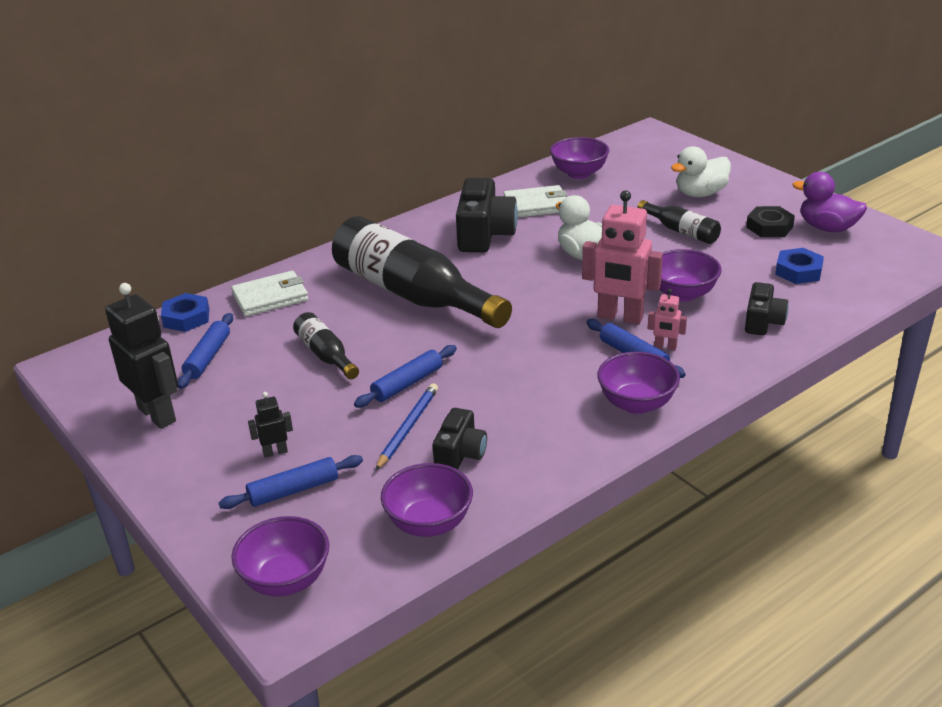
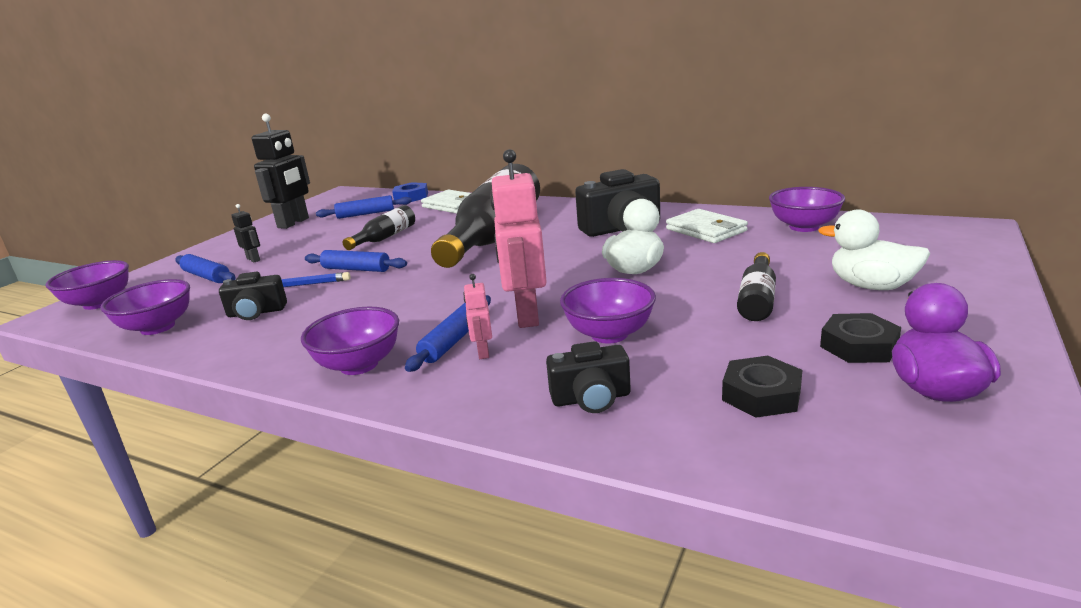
camera: 65 degrees right, 10 degrees down
blue nut [775,248,824,284] -> black nut [722,356,802,418]

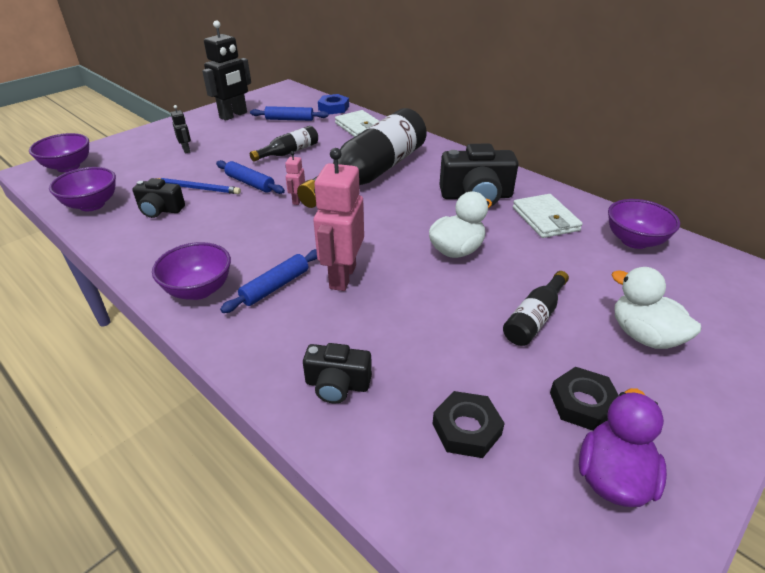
camera: 15 degrees right, 15 degrees up
blue rolling pin [175,254,236,283] -> none
pink robot [463,274,492,359] -> pink robot moved to [285,151,305,205]
purple bowl [560,278,656,344] -> none

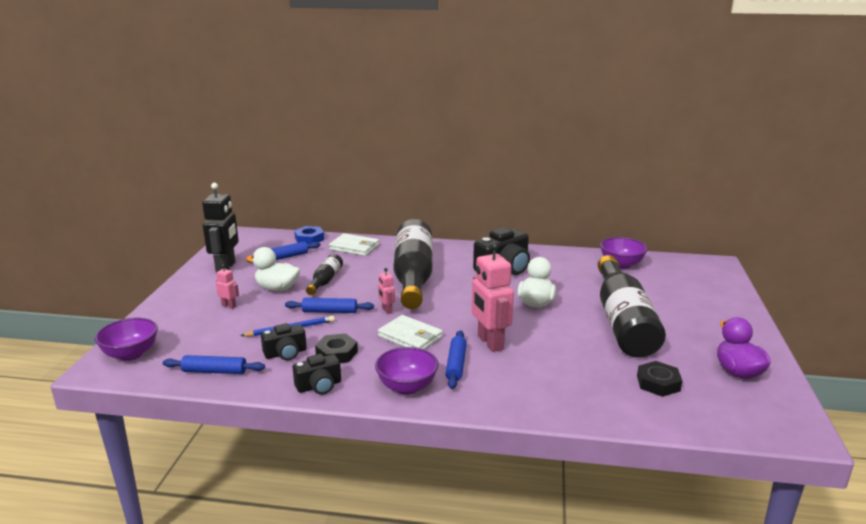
camera: 35 degrees left, 15 degrees down
purple bowl [49,167,116,211] -> blue rolling pin [163,355,265,374]
black robot [171,105,191,153] -> pink robot [216,264,239,309]
black camera [303,343,372,404] -> black camera moved to [293,354,341,395]
black bottle [503,271,569,346] -> black bottle [598,255,666,358], size x2.18
white wallet [513,194,583,238] -> white wallet moved to [378,315,443,350]
black nut [550,367,619,431] -> black nut moved to [315,333,358,363]
white duck [612,267,701,349] -> white duck moved to [246,247,300,291]

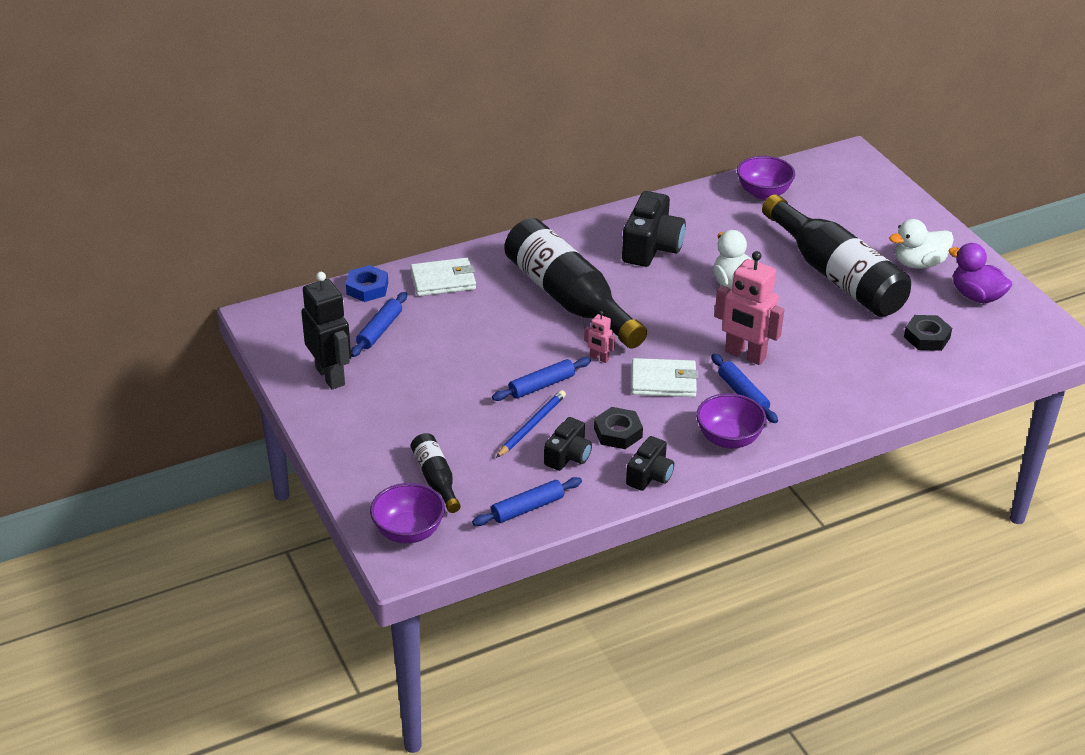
camera: 35 degrees left, 15 degrees up
pink robot [216,264,239,309] -> none
white duck [246,247,300,291] -> white duck moved to [889,219,954,269]
black bottle [306,254,343,295] -> black bottle moved to [411,433,461,513]

